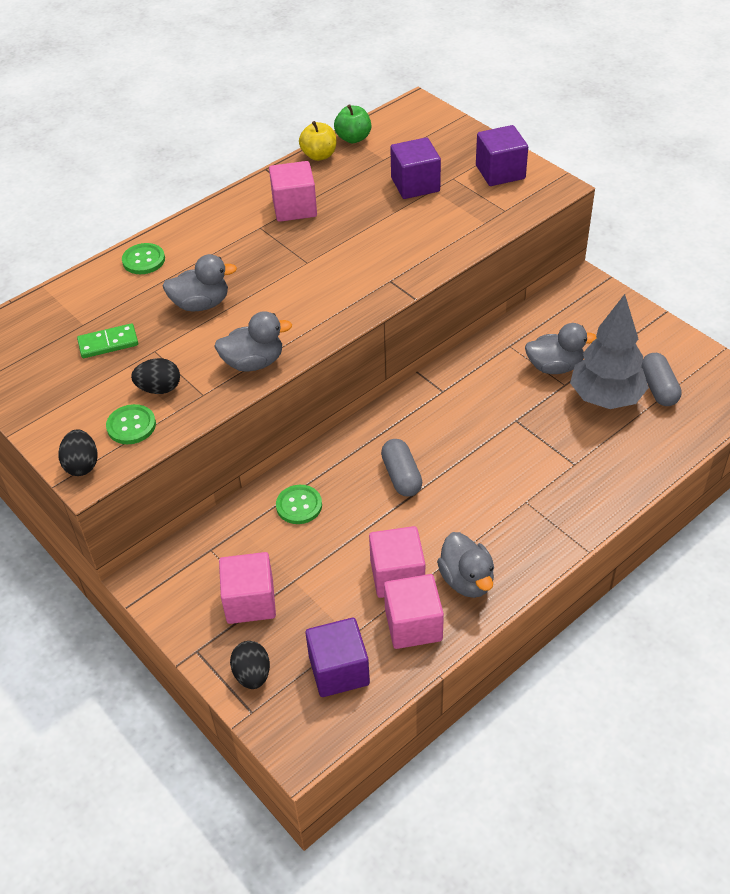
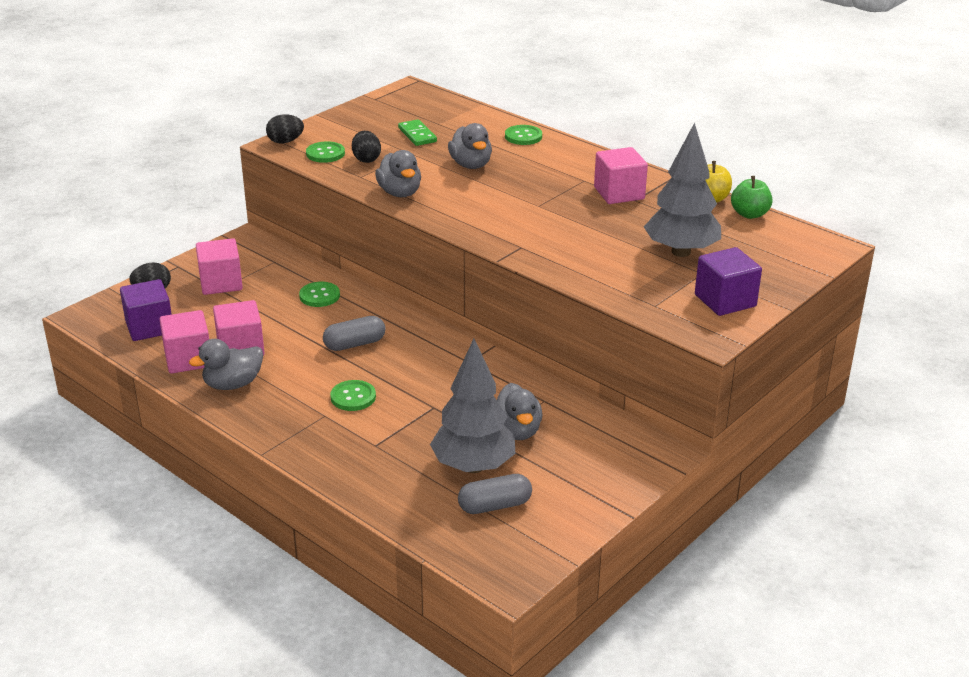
camera: 80 degrees right, 15 degrees down
purple cube [390,137,441,199] -> grey tree [644,123,721,257]
none -> green button [330,380,376,411]

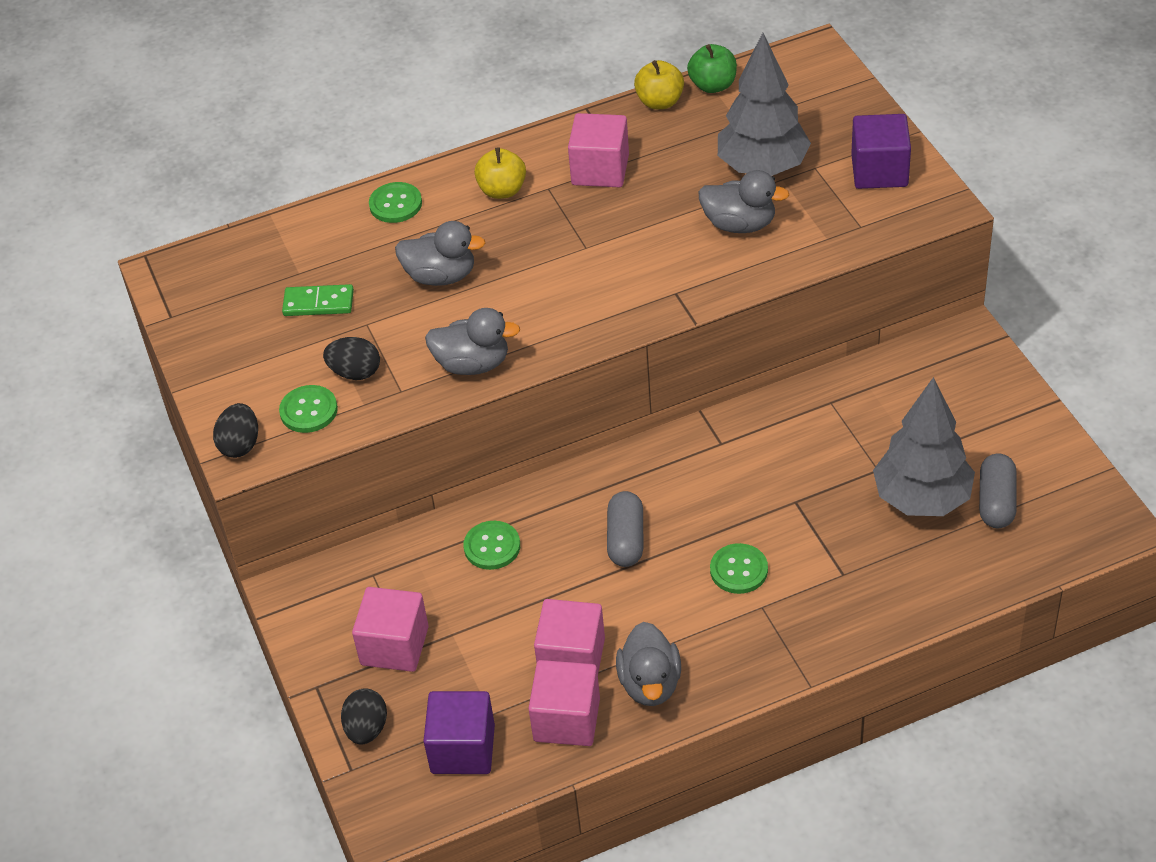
camera: 60 degrees left, 15 degrees up
grey duck [497,383,542,440] -> grey duck moved to [699,170,789,233]
none -> yellow apple [474,147,526,199]

